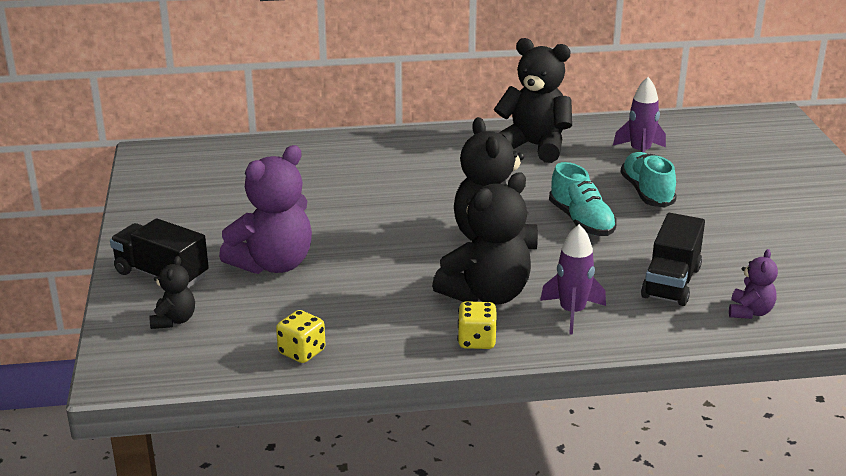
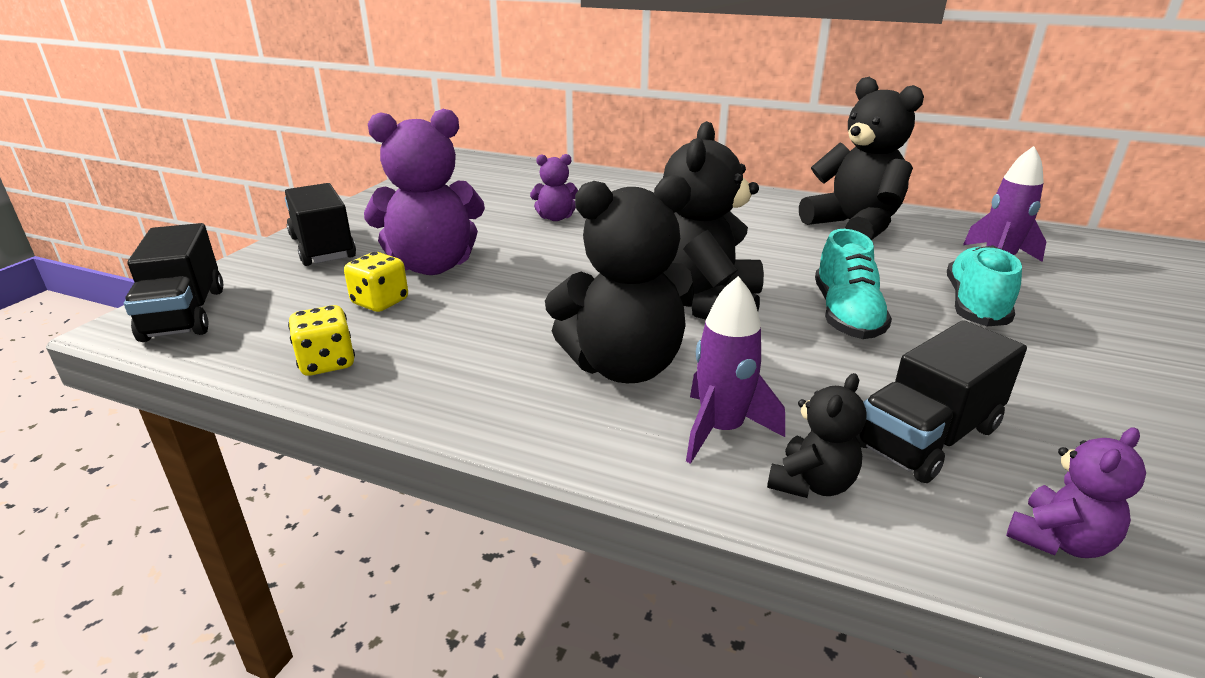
camera: 30 degrees right, 0 degrees up
black teddy bear [150,256,195,329] -> black teddy bear moved to [767,373,867,498]
yellow dice [457,301,497,349] -> yellow dice moved to [344,252,408,312]
none -> black truck [124,223,223,342]
none -> purple teddy bear [530,154,578,221]

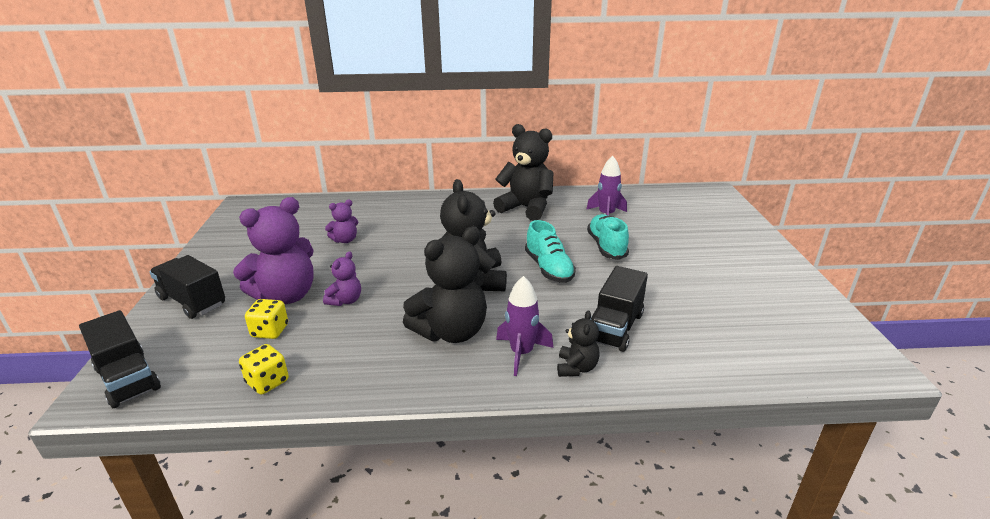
camera: 25 degrees left, 0 degrees up
purple teddy bear [1006,428,1146,558] -> purple teddy bear moved to [323,251,361,306]

